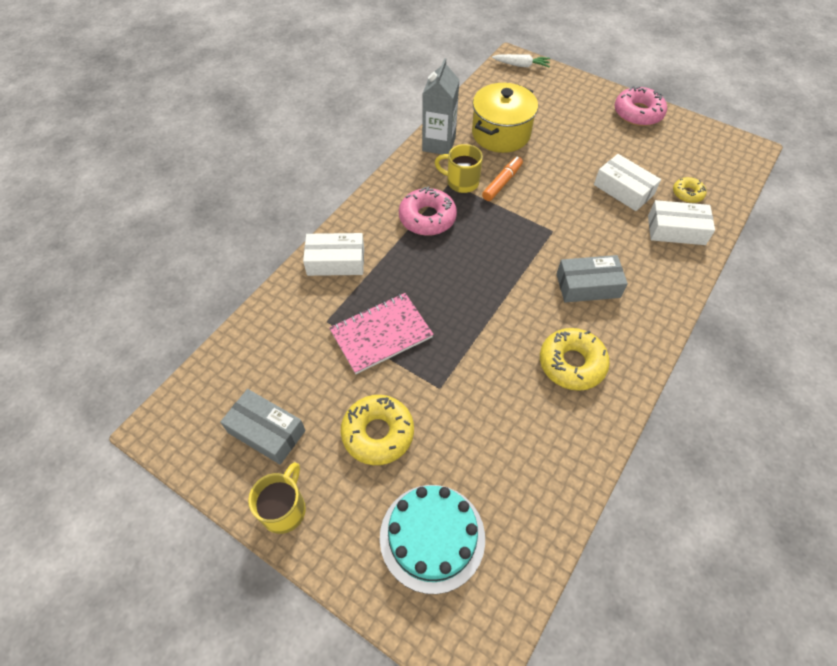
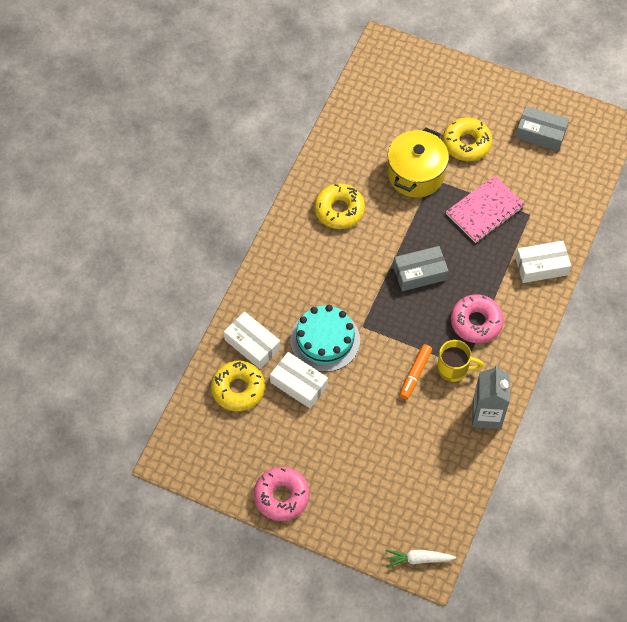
camera: 170 degrees right, 5 degrees up
yellow mug [248,462,306,534] -> none
turquoise cake [380,485,485,594] -> turquoise cake moved to [290,305,360,372]
yellow pot [472,83,538,153] -> yellow pot moved to [387,127,449,198]
grey box [556,255,628,303] -> grey box moved to [393,246,449,291]
white box [648,200,715,245] -> white box turned 45 degrees clockwise [224,311,281,369]
yellow donut [673,177,707,203] -> yellow donut [211,361,265,411], size x1.76

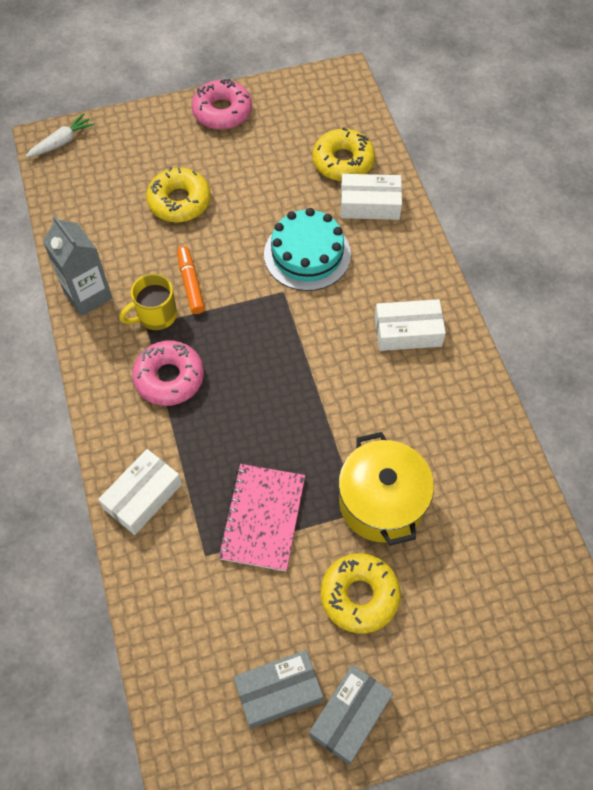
camera: 140 degrees right, 0 degrees up
white box [270,352,328,408] -> white box moved to [374,299,446,351]
yellow donut [314,183,365,229] -> yellow donut moved to [146,167,211,223]
grey box [393,246,449,291] -> grey box moved to [309,665,393,765]

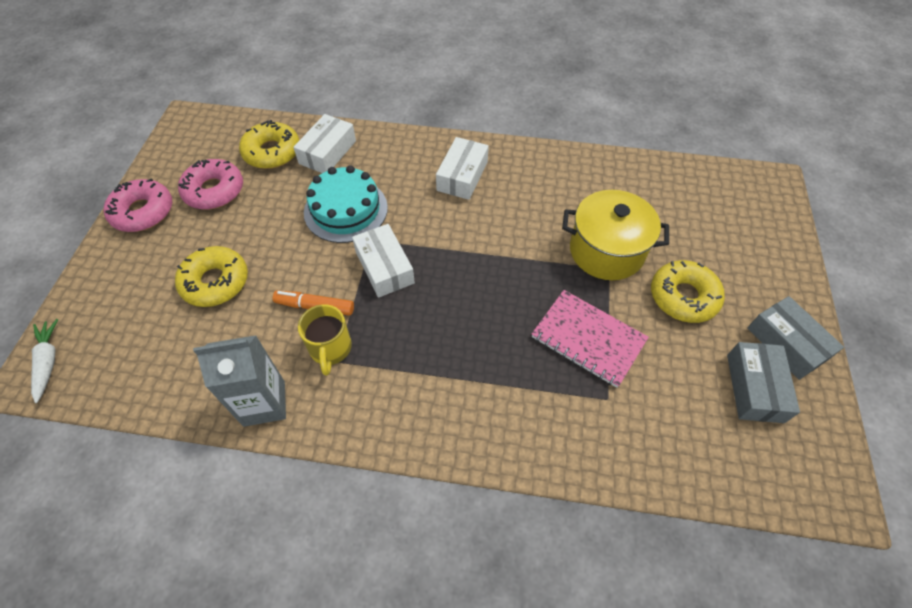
camera: 65 degrees left, 5 degrees down
white box [98,449,182,535] -> white box moved to [352,224,415,298]
pink donut [132,340,204,406] -> pink donut moved to [178,159,243,210]

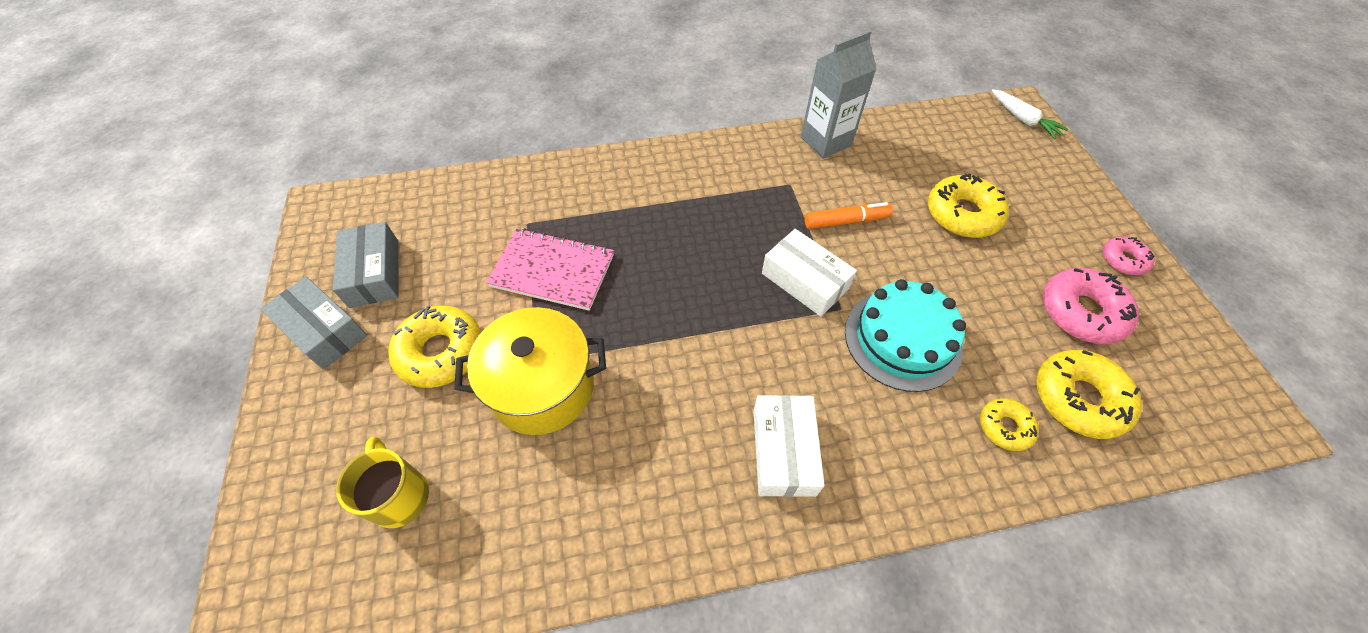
camera: 160 degrees right, 0 degrees up
pink donut [104,178,172,232] -> pink donut [1103,237,1155,275], size x0.57
white box [293,114,356,173] -> yellow donut [980,398,1039,451]
yellow mug [298,304,352,376] -> yellow mug moved to [336,437,429,528]

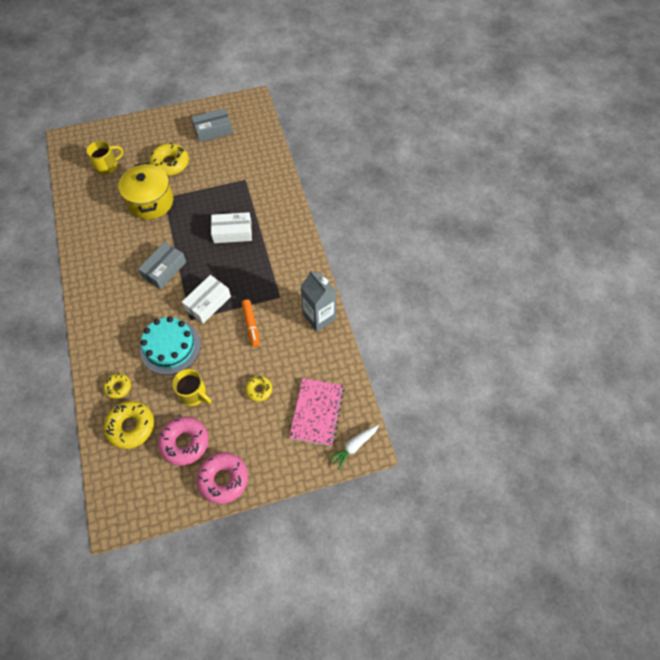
camera: 85 degrees right, 5 degrees up
grey box [260,277,367,370] -> grey box moved to [138,242,186,289]
pink notebook [486,228,614,311] -> pink notebook moved to [289,378,344,446]
white box [753,395,824,497] -> white box moved to [211,212,252,243]
yellow donut [928,174,1009,238] -> yellow donut [245,376,272,402], size x0.57
pink donut [1103,237,1155,275] -> pink donut [197,452,248,504], size x1.76
none -> yellow mug [172,369,211,406]

